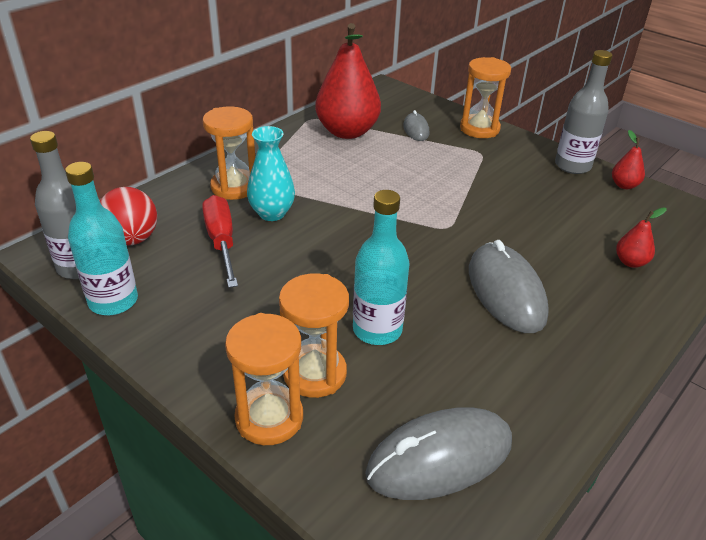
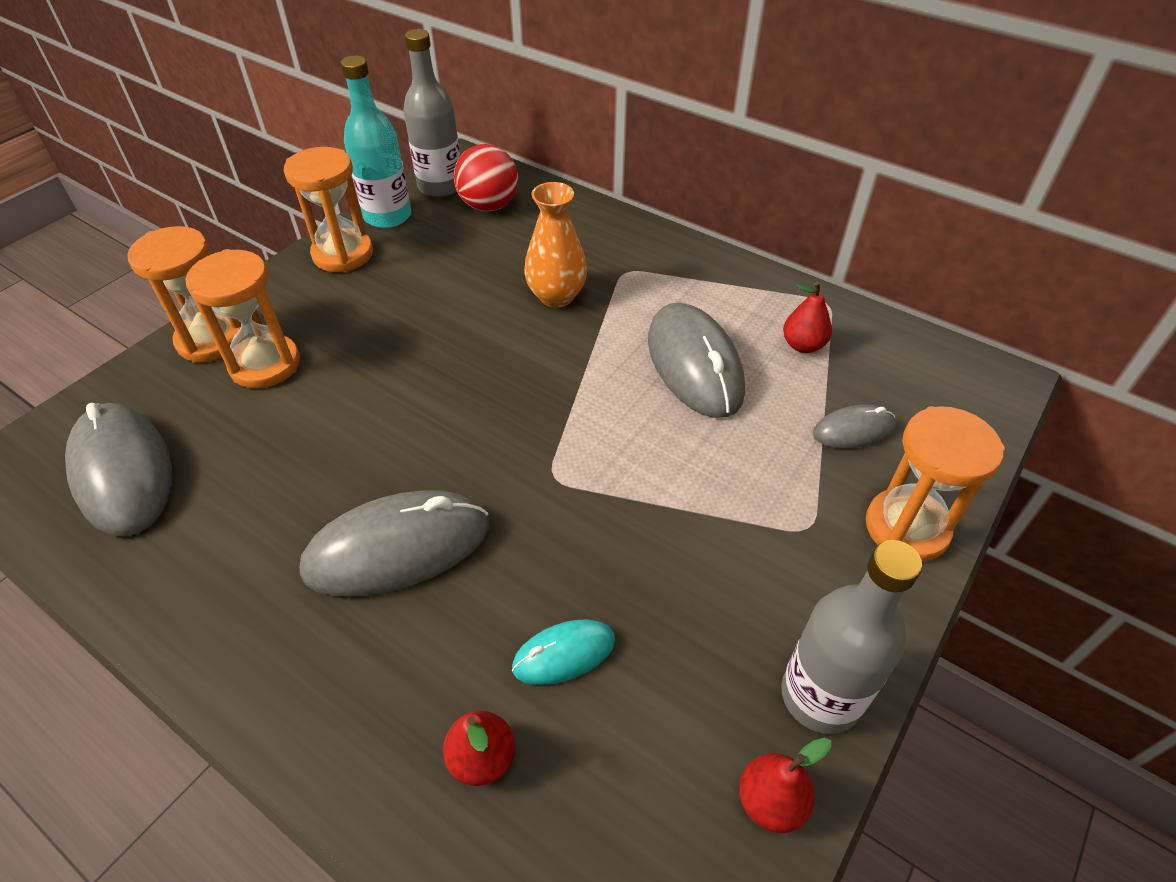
camera: 85 degrees right, 10 degrees up
orange hourglass [202,107,255,200] -> orange hourglass moved to [284,147,373,272]
red screwdriver [202,195,238,288] -> none
turquoise vase [247,126,295,221] -> orange vase [524,182,587,308]
red pear [315,23,381,139] -> red pear [783,282,832,353], size x0.44
turquoise bottle [353,190,410,345] -> none
none -> turquoise mouse [512,620,615,685]
none -> grey mouse [648,303,745,418]

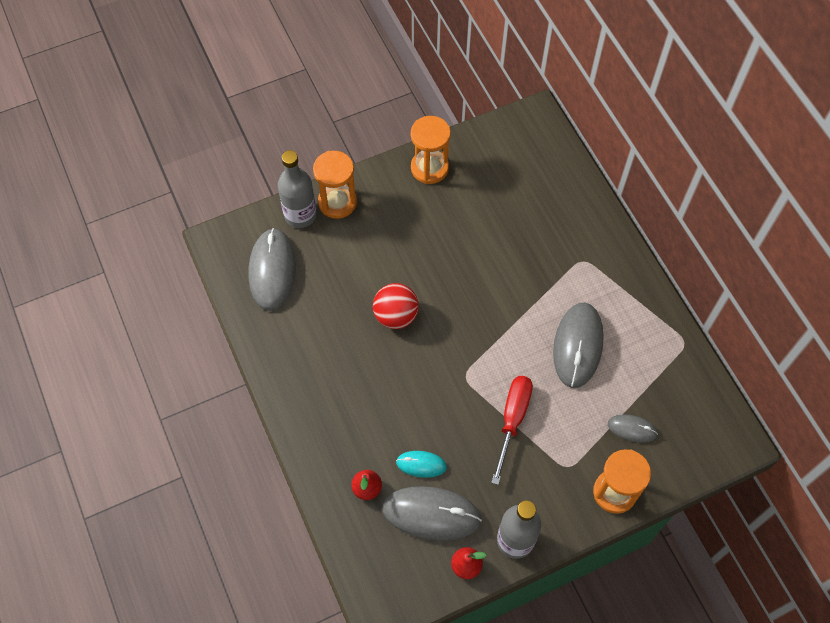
camera: 30 degrees right, 15 degrees up
orange hourglass [186,249,300,389] -> none
grey mouse [300,490,489,597] -> grey mouse moved to [382,486,482,541]
turquoise bottle [341,56,411,228] -> none
grey bottle [403,29,460,197] -> grey bottle moved to [278,150,317,228]
red ball [454,144,518,212] -> red ball moved to [373,283,419,329]
orange vase [524,182,587,308] -> none
red pear [783,282,832,353] -> none
none -> red screwdriver [491,376,533,485]

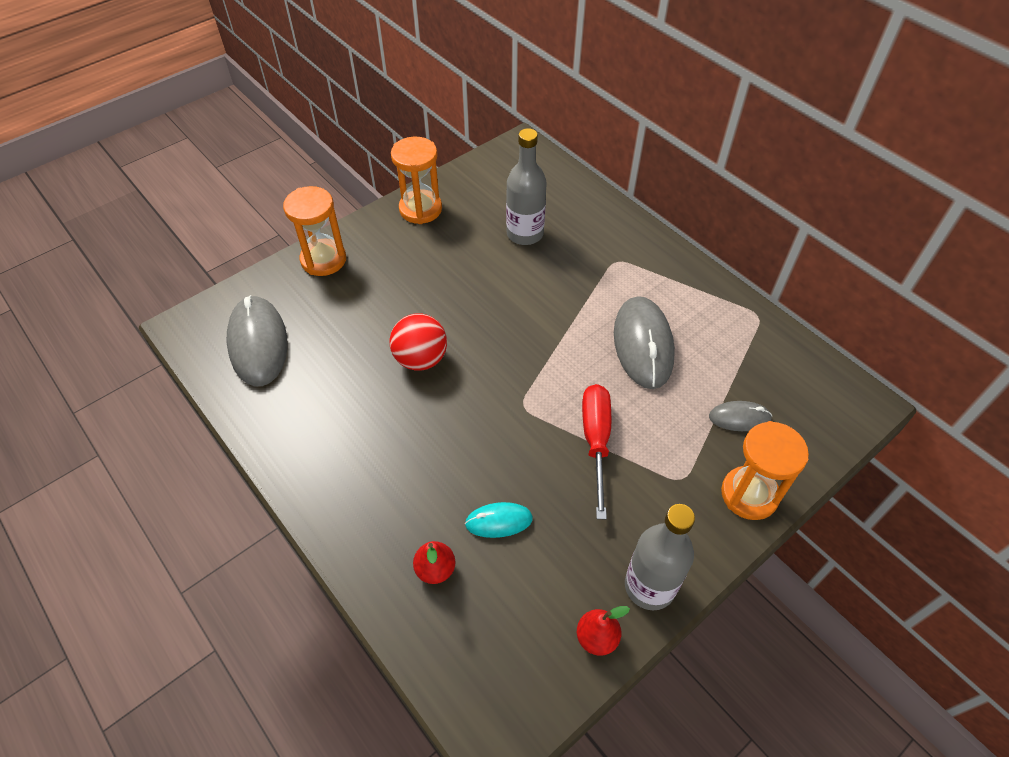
camera: 15 degrees left, 10 degrees down
grey bottle [278,150,317,228] -> grey bottle moved to [506,128,547,245]
grey mouse [382,486,482,541] -> none

